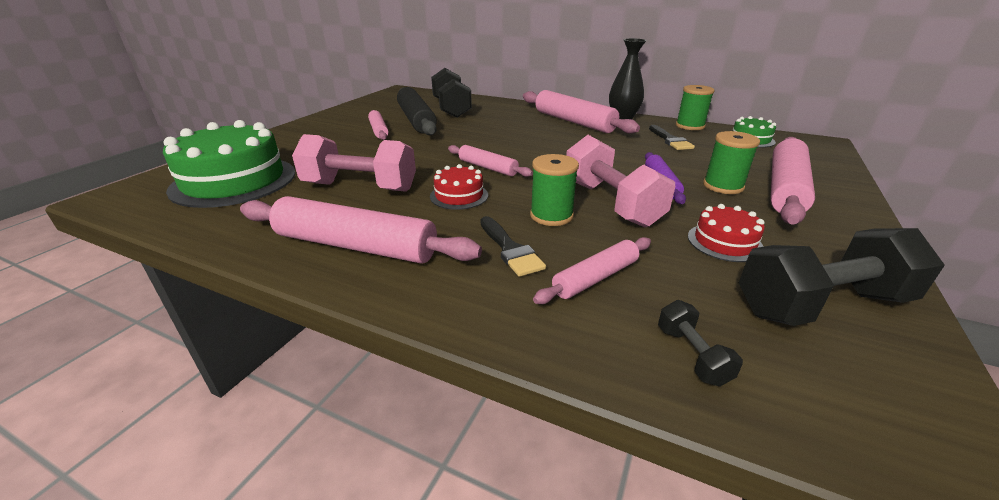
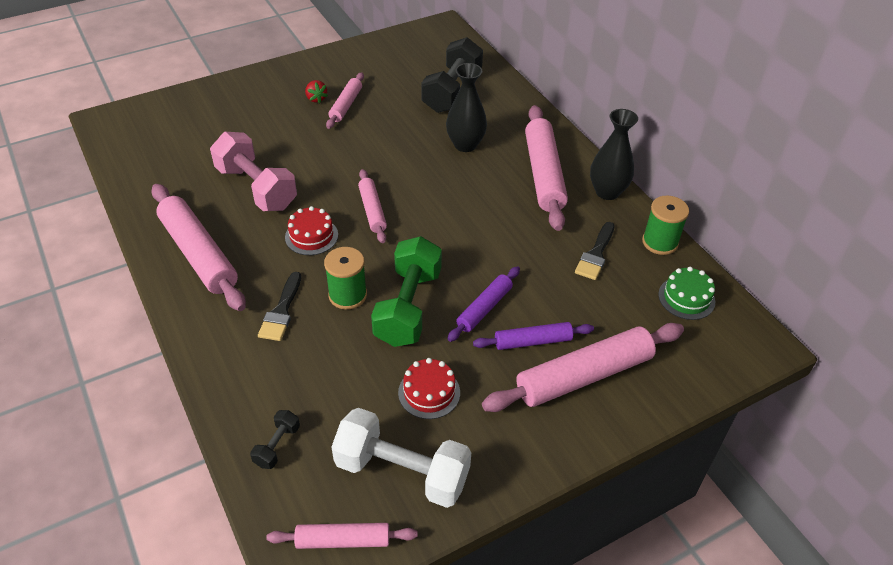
camera: 35 degrees right, 15 degrees up
green cake [163,120,295,208] -> none
black rolling pin [397,87,437,135] -> none
pink rolling pin [533,237,651,304] -> pink rolling pin moved to [266,523,417,549]
pink dumbbell [566,135,675,227] -> green dumbbell [371,236,442,347]
green spool [703,131,760,194] -> purple rolling pin [473,322,594,350]
black dumbbell [739,228,945,326] -> white dumbbell [332,408,471,508]
none -> red strawberry [305,80,328,103]
none -> black vase [446,63,487,152]

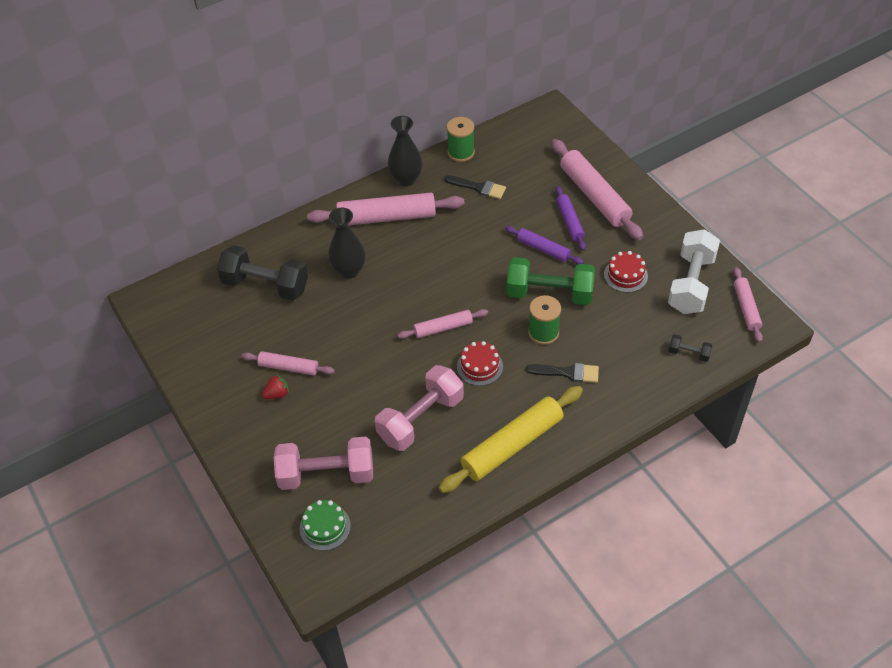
camera: 90 degrees left, 5 degrees up
pink rolling pin [151,184,246,311] -> yellow rolling pin [439,386,583,493]
green cake [658,267,715,320] -> green cake moved to [300,500,351,551]
none -> pink dumbbell [274,437,373,490]

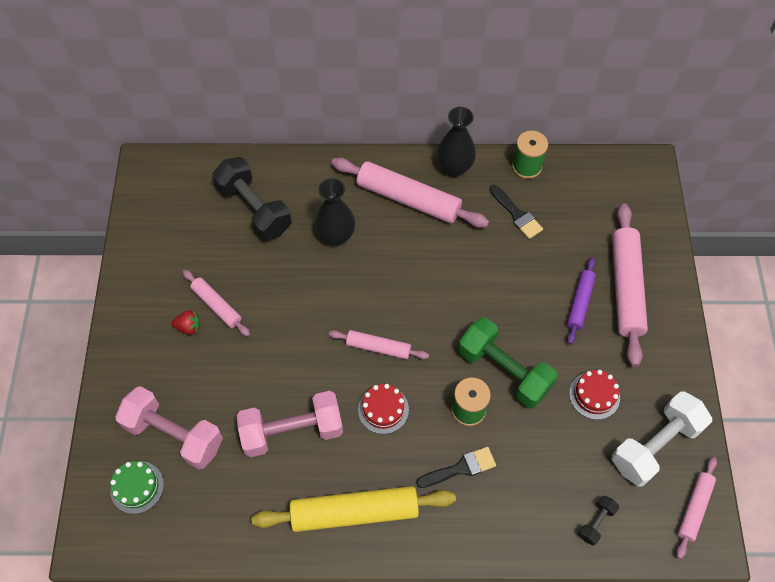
camera: 30 degrees right, 10 degrees up
purple rolling pin [505,226,584,265] -> none
black brush [526,363,599,383] -> black brush turned 60 degrees counterclockwise [416,447,496,488]
black dumbbell [669,334,712,362] -> black dumbbell turned 75 degrees clockwise [578,495,619,545]

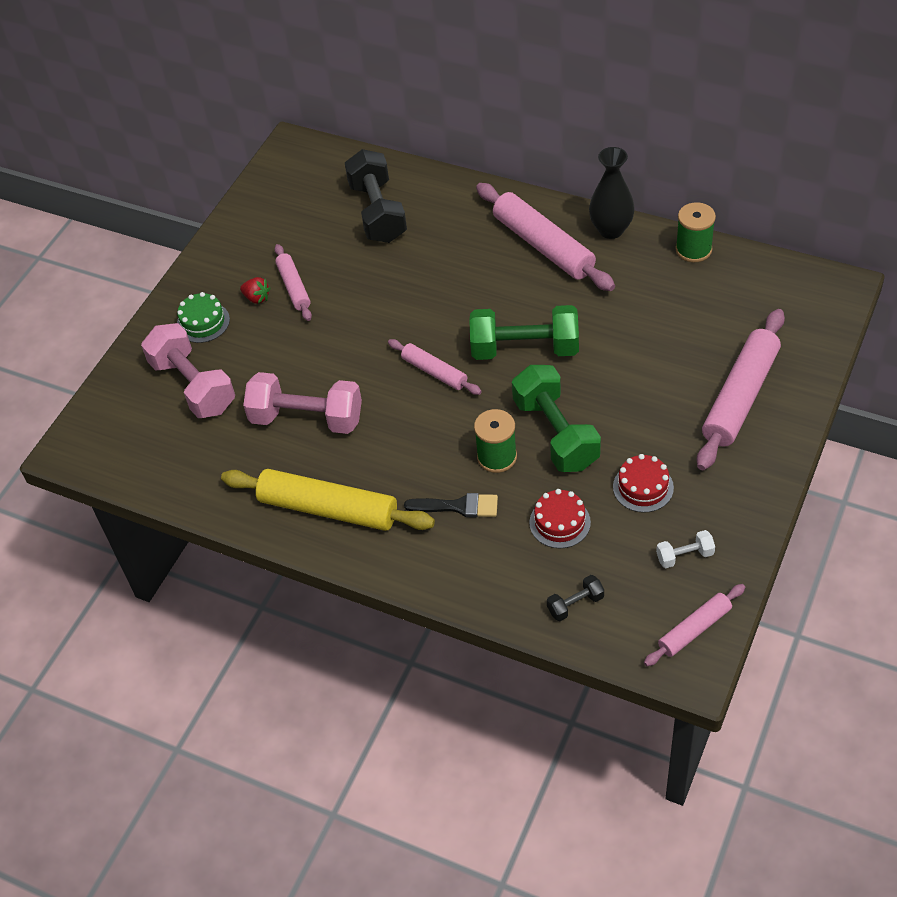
camera: 30 degrees right, 10 degrees down
green cake [110,461,164,514] -> green cake moved to [177,292,230,343]
black vase [315,178,355,246] -> none
red cake [358,384,409,434] -> red cake moved to [529,489,591,548]
black brush [489,185,543,239] -> none
purple rolling pin [567,257,596,344] -> none
white dumbbell [612,391,712,487] -> white dumbbell [656,530,715,568], size x0.46
none -> green dumbbell [469,305,579,360]

